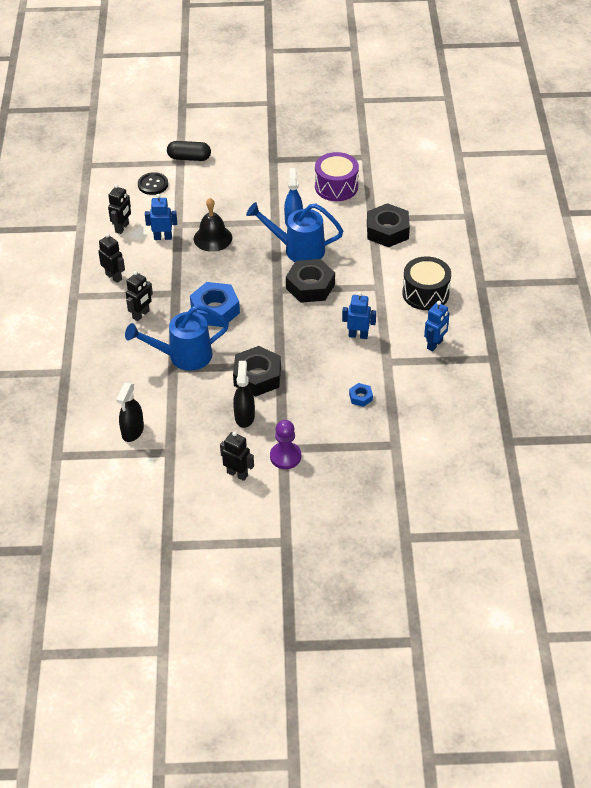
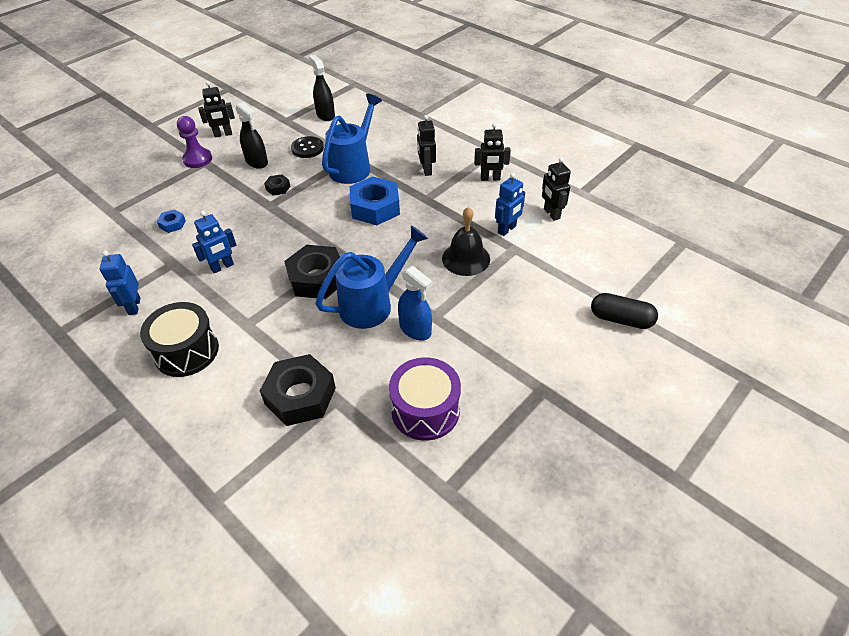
camera: 135 degrees right, 0 degrees up
black button [138,172,168,195] -> black button moved to [291,136,324,158]
black capsule [167,141,211,161] -> black capsule turned 60 degrees clockwise [591,293,658,329]
black nut [233,346,281,397] -> black nut [264,174,291,195], size x0.47

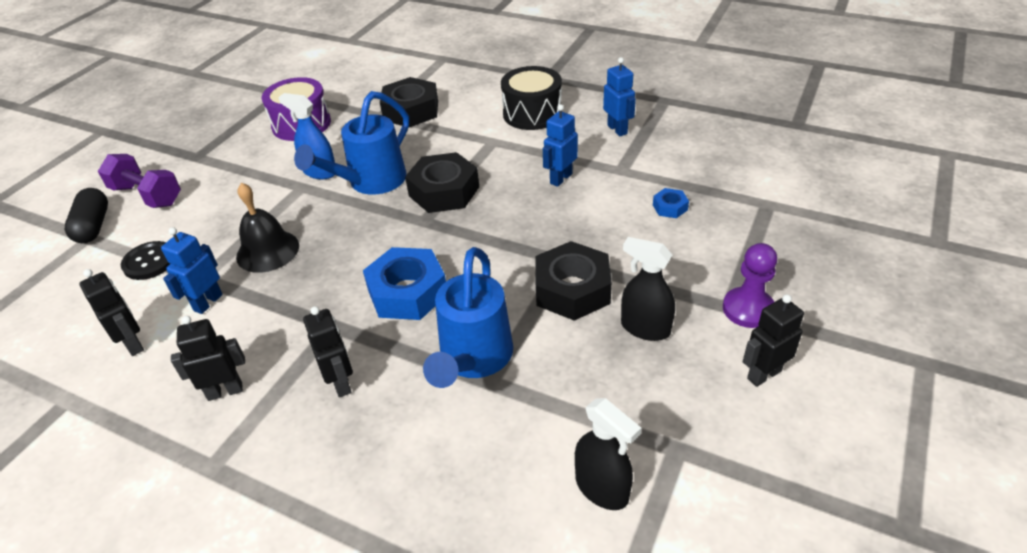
camera: 165 degrees right, 5 degrees down
black nut [264,174,291,195] -> black nut [535,241,612,321], size x2.14
black button [291,136,324,158] -> black button moved to [121,241,170,280]
black capsule [591,293,658,329] -> black capsule turned 75 degrees clockwise [65,188,108,243]
none -> purple dumbbell [98,154,181,208]

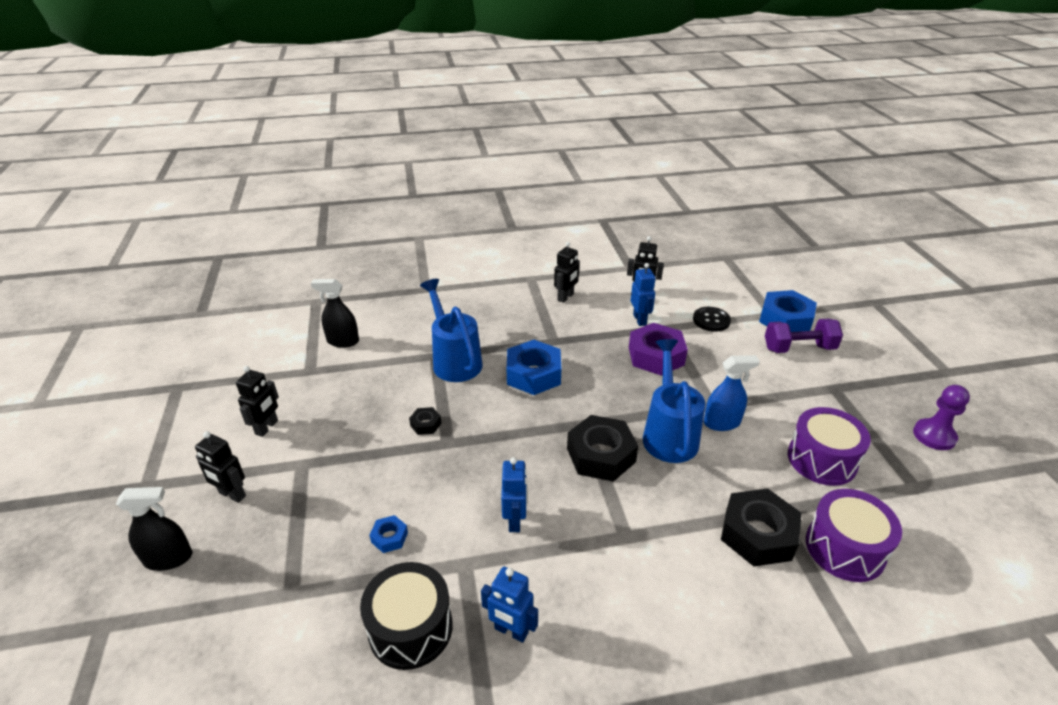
camera: 140 degrees right, 5 degrees down
black capsule [65,188,108,243] -> blue nut [759,290,817,332]
black bell [236,183,299,273] -> purple nut [629,323,688,376]
black robot [303,306,353,398] -> black robot moved to [195,431,246,503]
black drum [501,66,562,130] -> black drum moved to [360,562,453,670]
black nut [535,241,612,321] -> black nut [409,407,442,435], size x0.47
black spray bottle [621,237,675,341] -> black spray bottle moved to [116,487,192,571]
purple pawn [723,243,777,328] -> purple pawn moved to [913,385,970,450]
none -> purple drum [806,489,902,582]

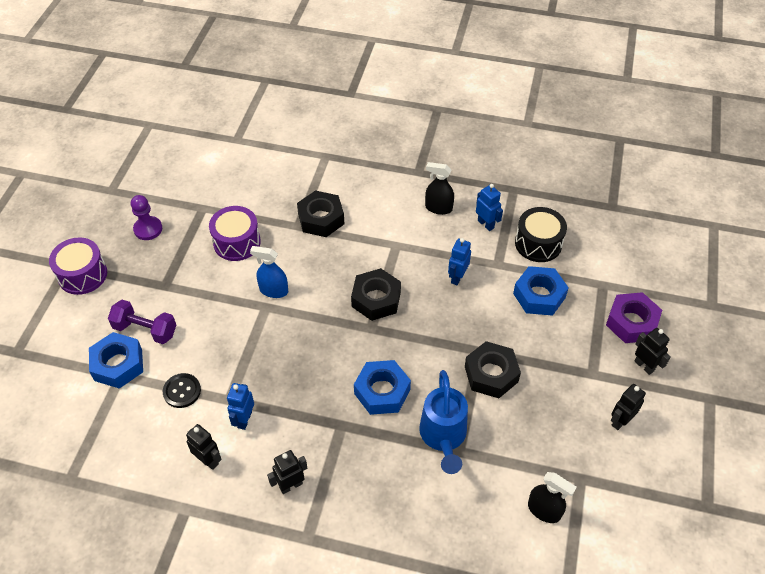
camera: 155 degrees left, 15 degrees up
black spray bottle [116,487,192,571] -> black spray bottle moved to [425,162,454,215]
blue nut [370,515,408,553] -> blue nut [513,266,569,316], size x2.14
black nut [409,407,442,435] -> black nut [465,341,521,398], size x2.14
purple nut [629,323,688,376] -> purple nut moved to [606,292,662,343]
blue watering can [643,339,705,463] -> none
purple drum [806,489,902,582] -> purple drum moved to [49,237,107,295]

